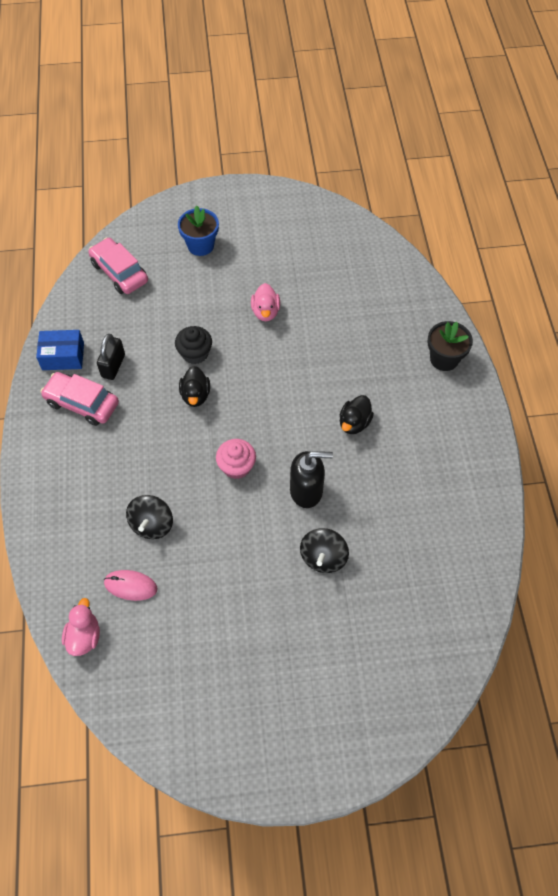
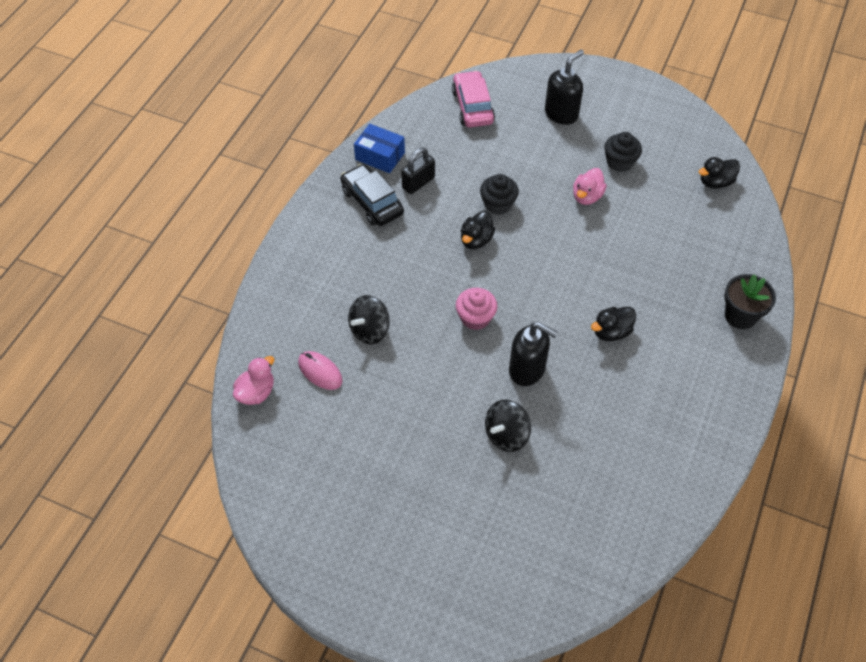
camera: 30 degrees right, 5 degrees down
pink car [40,372,119,426] -> black car [341,164,404,226]
blue flower pot [178,205,219,256] -> black soap dispenser [545,49,584,125]
none -> black cupcake [604,132,642,172]
none -> black duck [699,157,740,189]

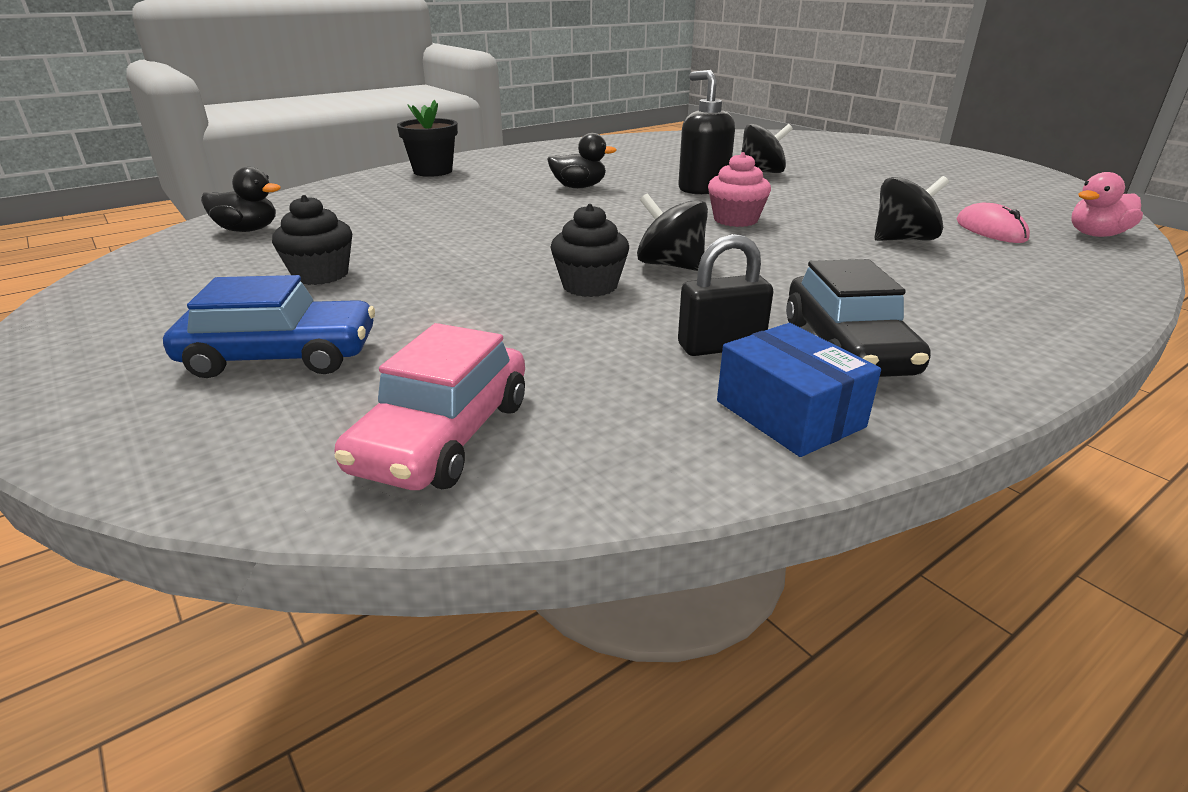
camera: 150 degrees left, 25 degrees down
black duck [461,211,495,249] -> black spinning top [637,194,708,271]
black soap dispenser [545,49,584,125] -> blue car [163,275,375,378]
pink duck [573,168,607,205] -> none

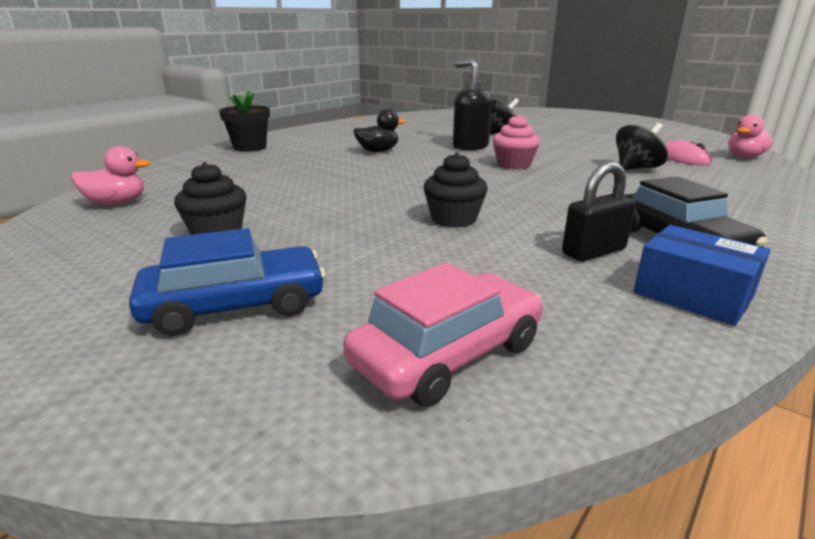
camera: 15 degrees left, 5 degrees down
black duck [201,167,281,232] -> pink duck [71,146,151,205]
pink car [335,323,525,490] -> pink car turned 135 degrees counterclockwise [343,263,543,407]
black spinning top [637,194,708,271] -> none

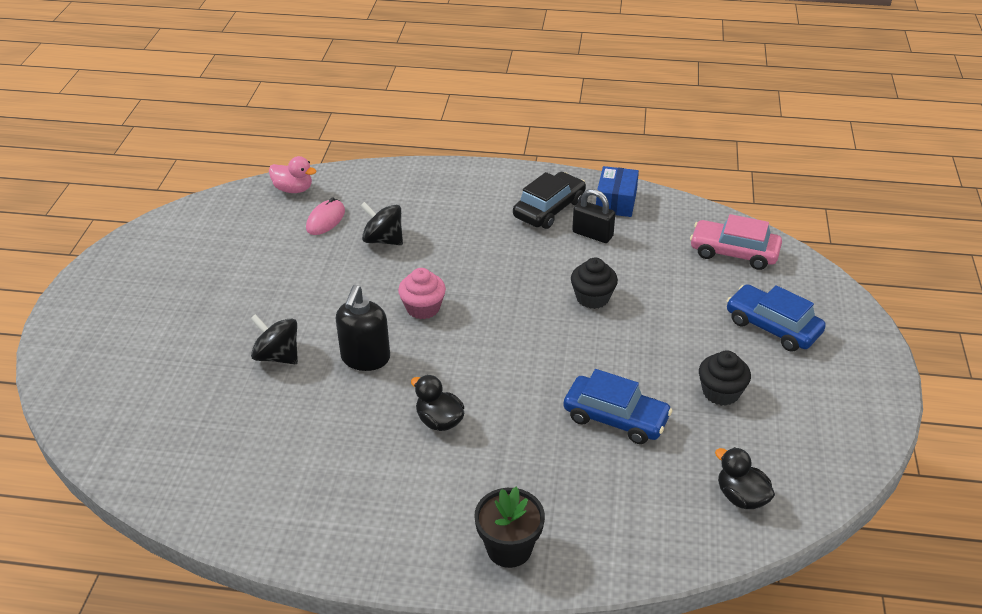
camera: 120 degrees left, 15 degrees up
pink duck [71,146,151,205] -> black duck [715,447,775,509]
none -> blue car [563,369,673,444]

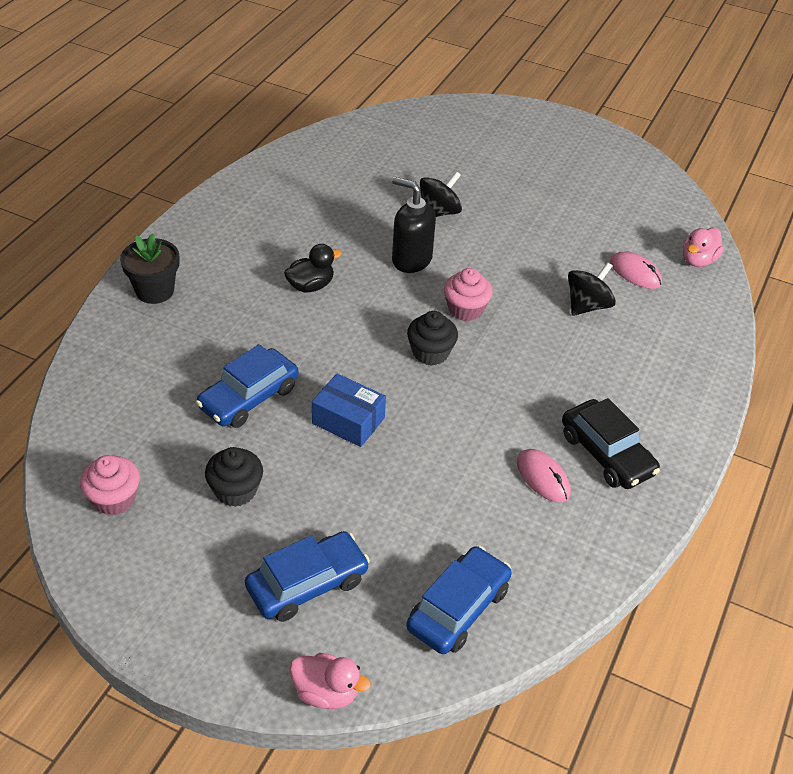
camera: 105 degrees right, 5 degrees up
black cupcake [571,258,618,309] -> black cupcake moved to [407,311,458,365]
black padlock [572,189,615,243] -> pink mouse [517,449,571,502]
blue box [596,166,639,217] -> blue box moved to [312,373,386,447]
pink car [690,214,782,270] -> blue car [406,546,512,654]
black duck [715,447,775,509] -> none
none -> pink cupcake [80,455,140,515]
none -> pink duck [290,653,371,709]

